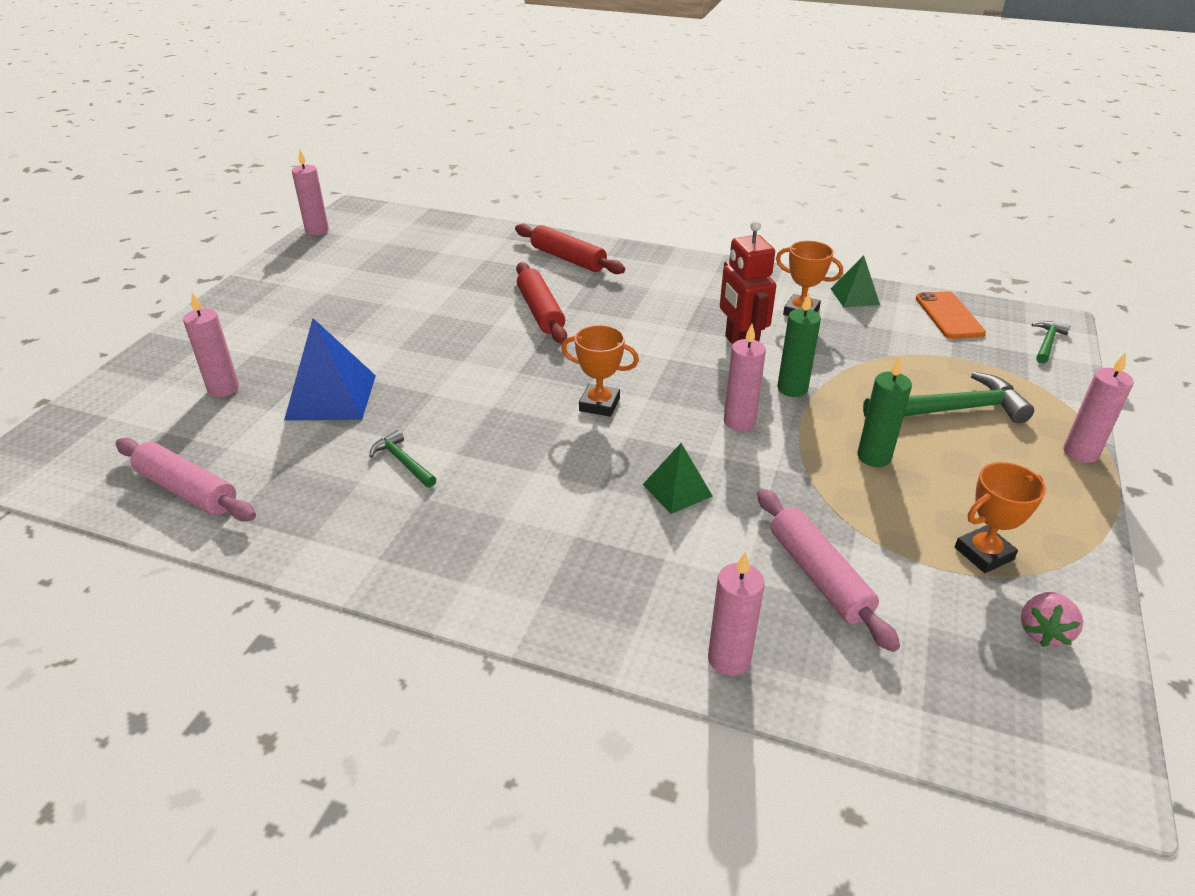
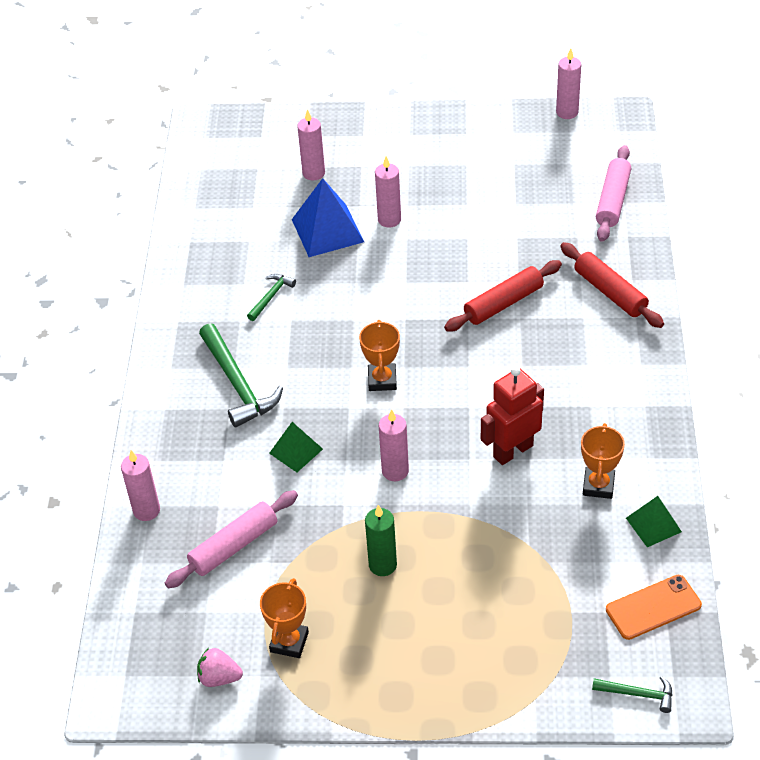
camera: 75 degrees right, 10 degrees up
pink rolling pin [116,438,256,521] -> pink rolling pin moved to [596,145,631,242]
red rolling pin [515,224,625,274] -> red rolling pin turned 60 degrees counterclockwise [560,242,664,328]
green candle [777,293,821,397] -> none
green hammer [863,372,1034,423] -> green hammer moved to [199,323,283,427]
orange trophy [955,462,1046,573] -> orange trophy turned 60 degrees clockwise [260,578,309,658]
pink candle [1063,352,1134,463] -> pink candle moved to [375,156,401,228]

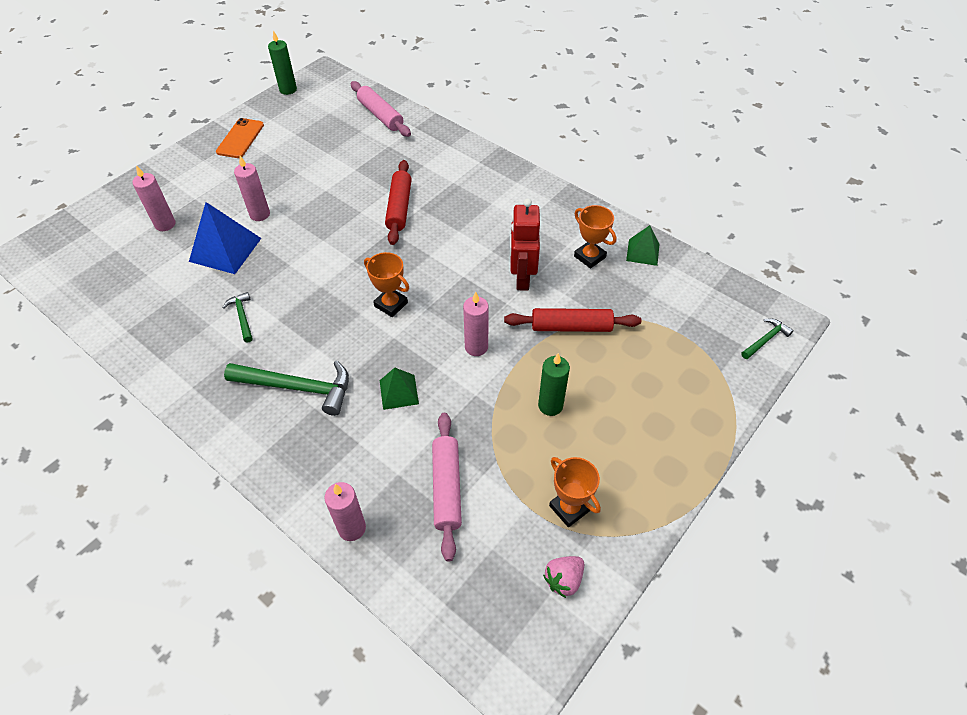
camera: 55 degrees left, 5 degrees up
pink candle [556,48,581,119] -> green candle [268,30,297,95]
red rolling pin [560,242,664,328] -> red rolling pin moved to [504,308,641,332]
orange phone [606,575,702,640] -> orange phone moved to [216,118,264,158]

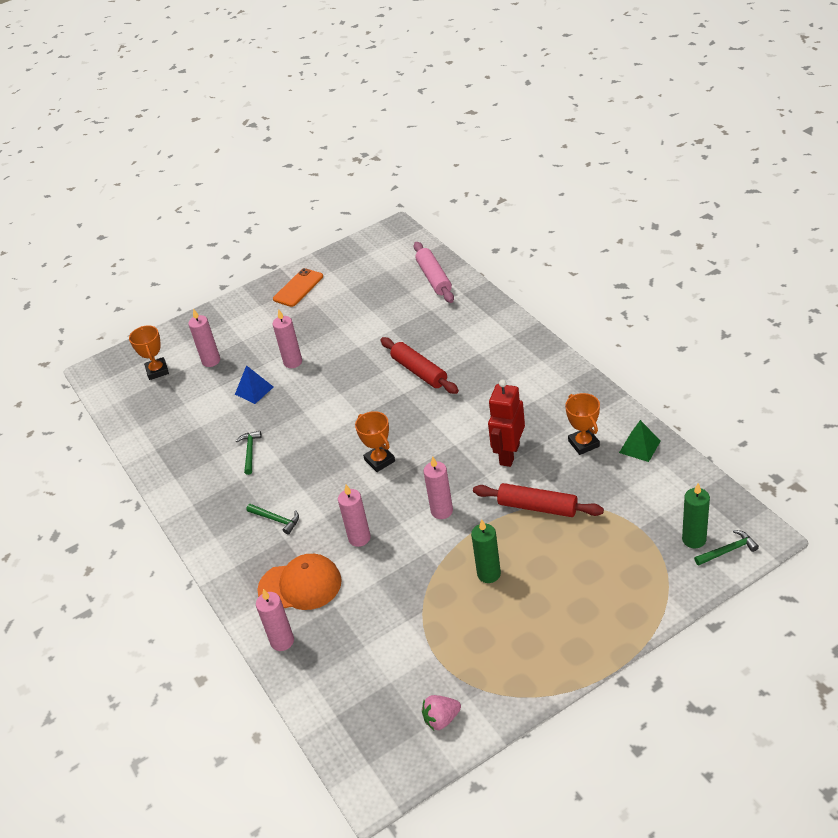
camera: 25 degrees right, 10 degrees down
blue pyramid [189,202,261,274] -> blue pyramid [235,365,273,404], size x0.59
green hammer [224,360,349,416] -> green hammer [246,504,299,535], size x0.52
green candle [268,30,297,95] -> green candle moved to [682,483,710,548]
green pyramid [380,368,419,410] -> pink candle [338,485,371,547]
red rolling pin [385,160,412,245] -> red rolling pin turned 60 degrees counterclockwise [381,337,459,394]
pink rolling pin [432,413,462,562] -> none
orange trophy [549,457,601,527] -> orange trophy moved to [129,325,169,380]
none -> orange cap [257,554,342,610]

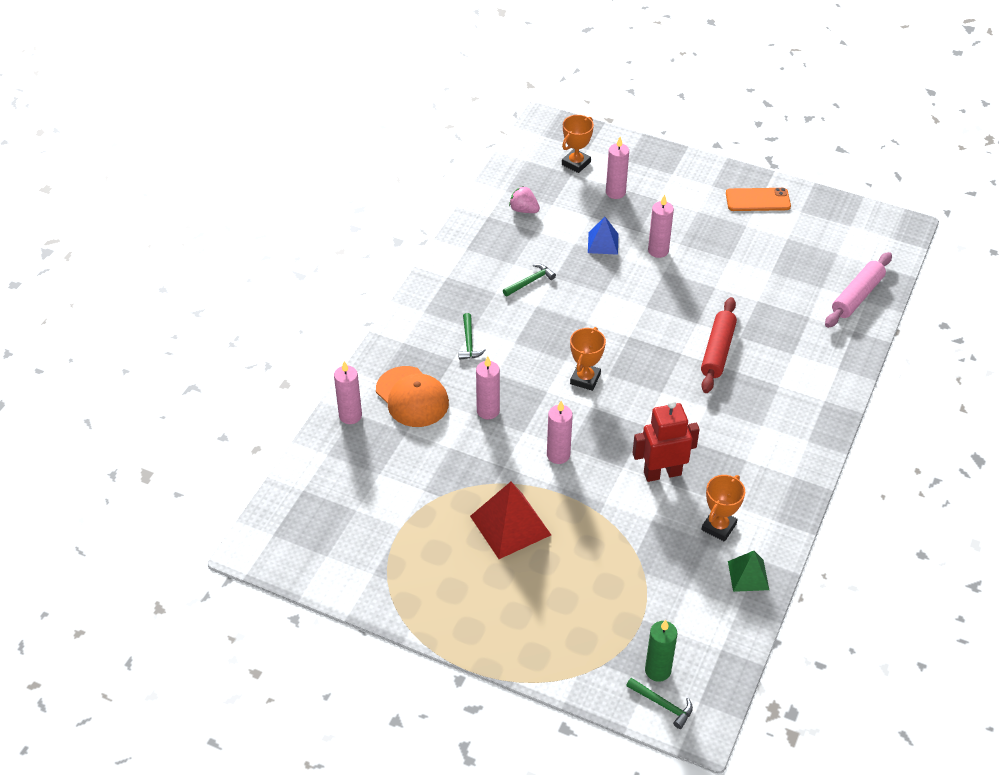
camera: 50 degrees right, 5 degrees up
pink strawberry [422,695,461,730] -> pink strawberry moved to [509,186,540,213]
green candle [471,520,501,583] -> red pyramid [470,482,551,559]
red rolling pin [473,483,604,517] -> none

